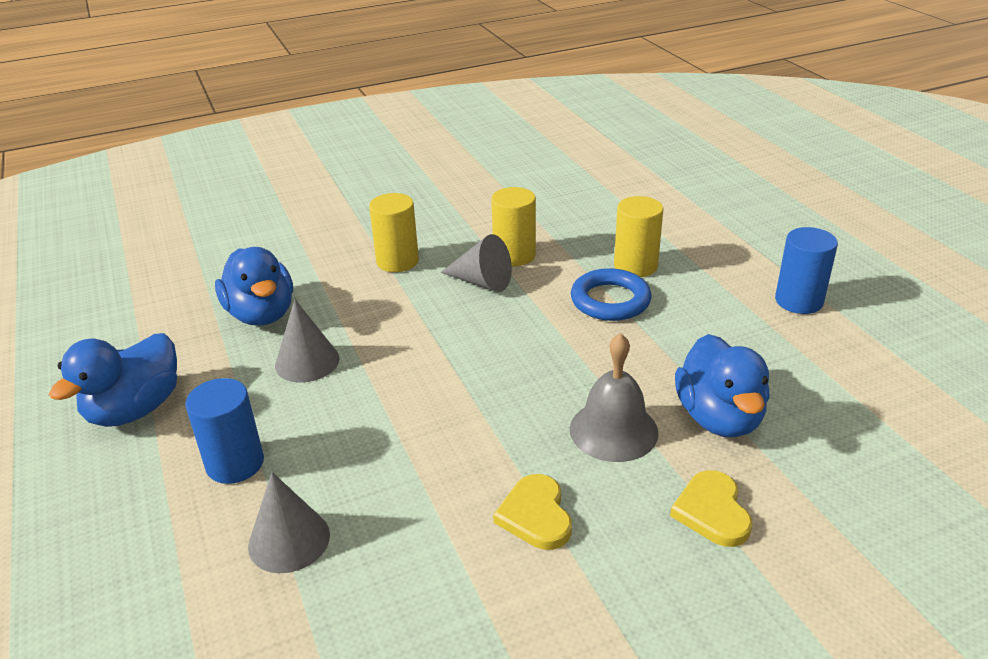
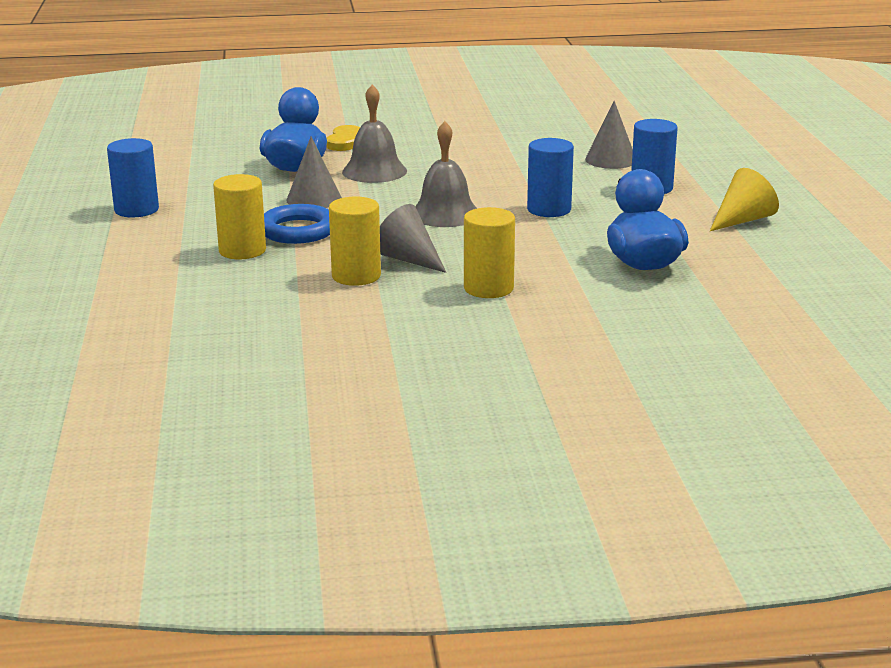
camera: 165 degrees left, 10 degrees down
blue duck [49,333,177,427] -> yellow cone [710,168,779,231]
grey cone [275,299,340,383] -> grey cone moved to [286,136,342,208]
yellow heart [493,474,572,550] -> none
none -> grey bell [415,121,477,227]
none -> blue cylinder [527,138,574,217]

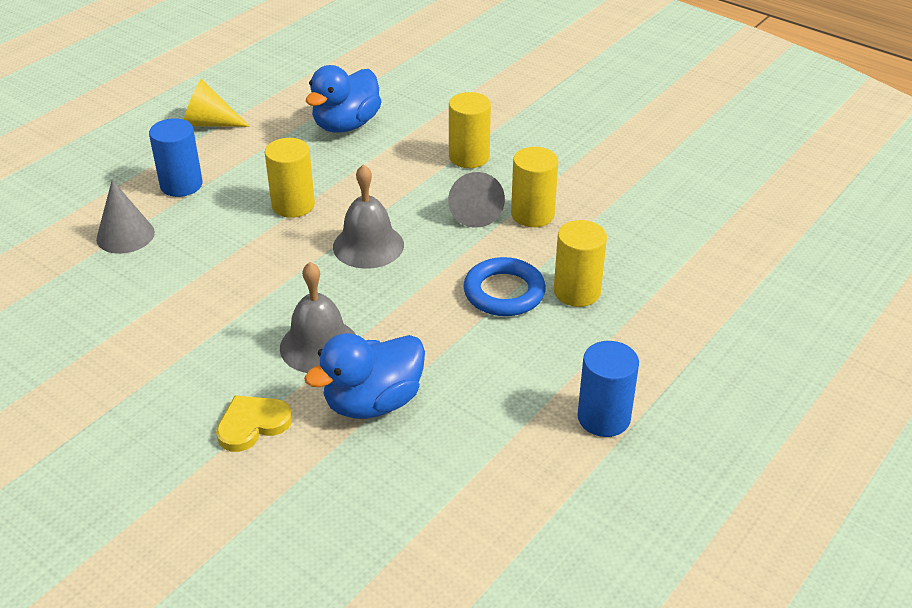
camera: 135 degrees left, 15 degrees up
grey cone [286,136,342,208] -> none
blue cylinder [527,138,574,217] -> yellow cylinder [265,138,315,218]

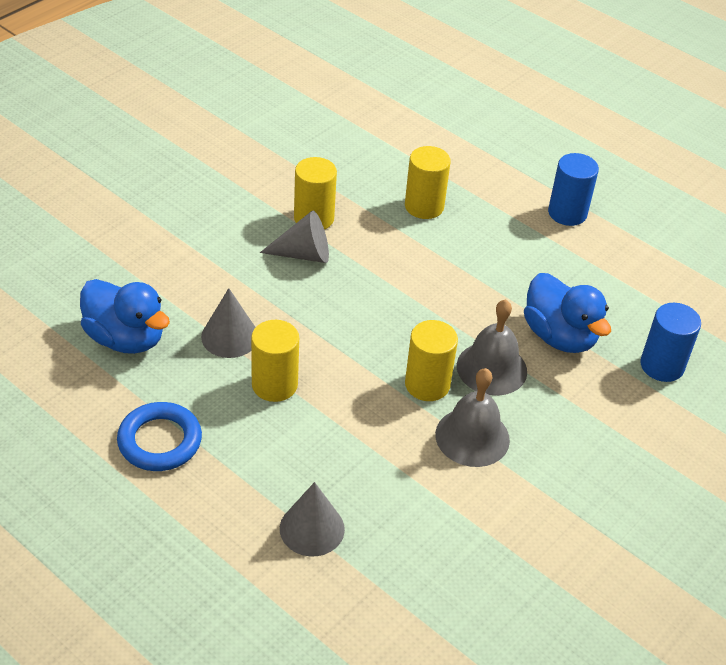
camera: 90 degrees left, 5 degrees up
blue cylinder [149,118,203,197] -> blue cylinder moved to [640,303,701,382]
yellow cone [184,79,250,127] -> none
yellow heart [216,395,292,452] -> none
grey bell [333,164,404,269] -> grey bell moved to [435,368,510,467]
yellow cylinder [449,92,491,168] -> yellow cylinder moved to [405,320,458,401]
blue ring [463,257,546,316] -> blue ring moved to [117,402,202,471]
none -> grey cone [201,288,256,358]

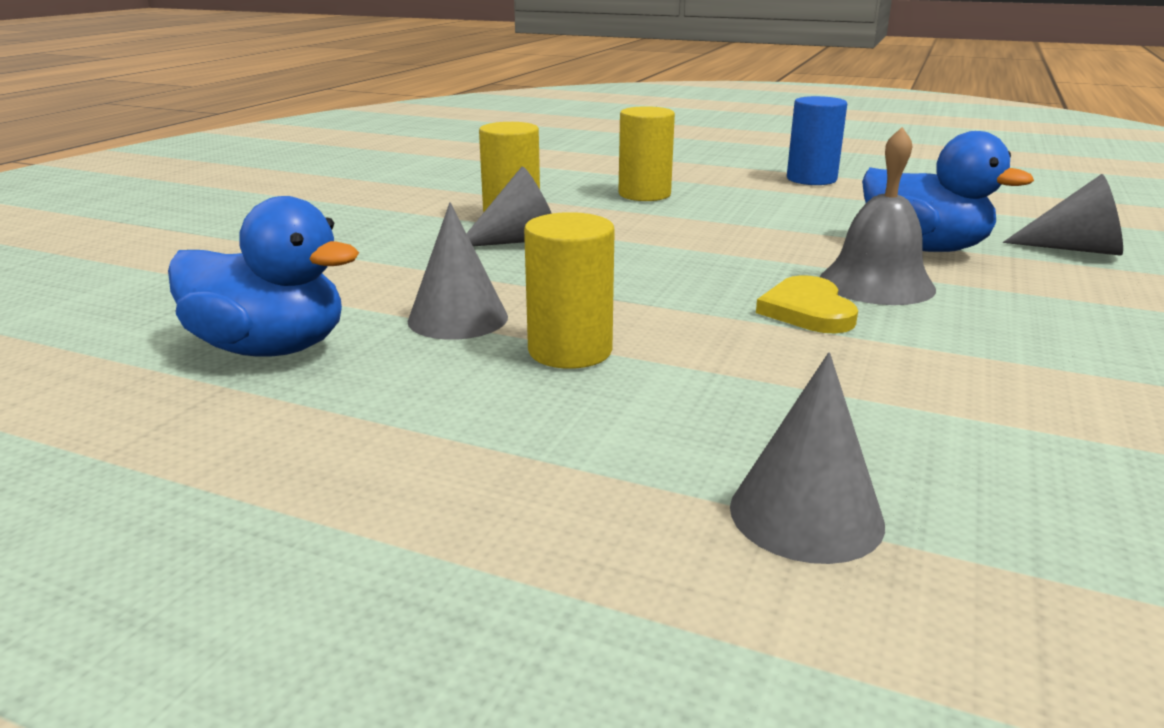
camera: 15 degrees left, 20 degrees down
blue ring [117,402,202,471] -> none
yellow cylinder [405,320,458,401] -> yellow heart [756,275,858,333]
grey bell [435,368,510,467] -> none
blue cylinder [640,303,701,382] -> grey cone [1003,174,1123,256]

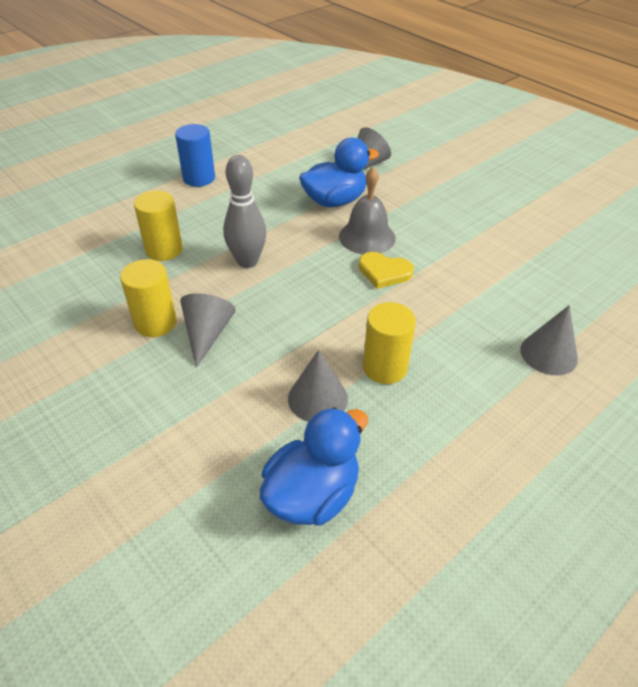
camera: 65 degrees left, 20 degrees up
none -> grey bowling pin [223,155,267,268]

